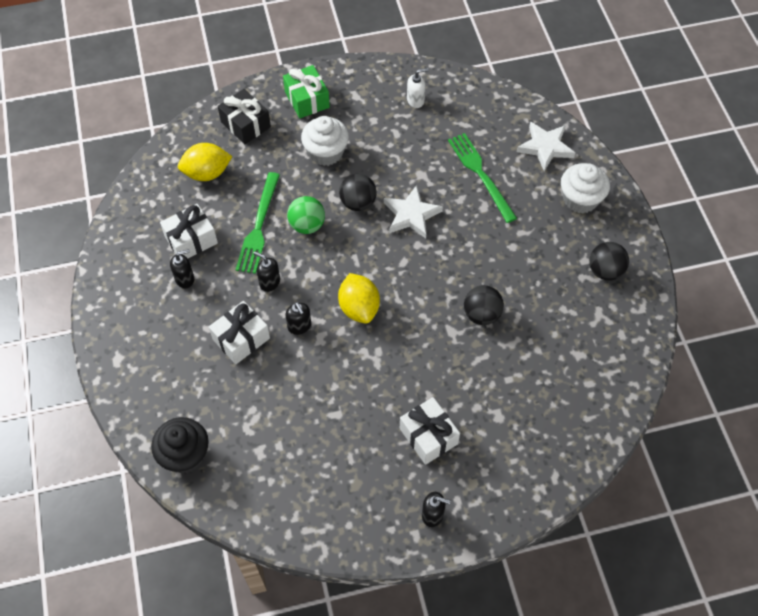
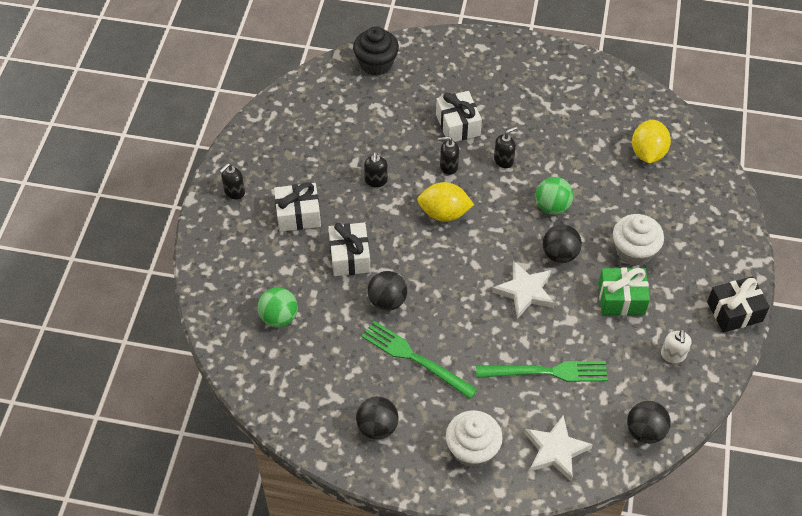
camera: 115 degrees right, 5 degrees down
white gift [160,204,218,258] -> white gift moved to [328,223,371,276]
black soap dispenser [170,249,194,288] -> black soap dispenser moved to [364,152,388,187]
black gift [218,89,271,144] -> black gift moved to [707,276,770,333]
green fork [235,172,280,274] -> green fork moved to [361,321,478,399]
green gift [283,65,330,118] -> green gift moved to [598,268,650,315]
none -> green ball [257,287,298,328]
none -> black ball [627,401,671,444]

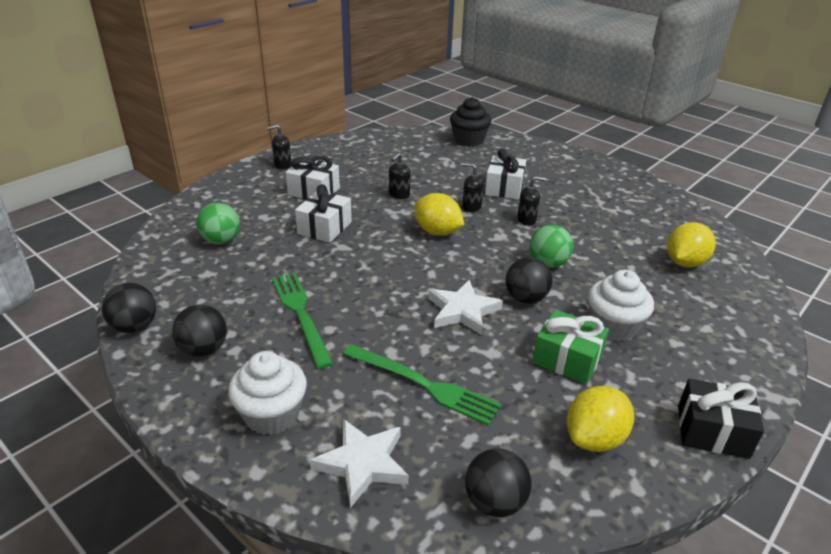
camera: 30 degrees right, 20 degrees down
black ball [368,271,407,311] -> black ball moved to [102,283,156,333]
white soap dispenser [661,329,692,363] -> yellow lemon [567,386,634,452]

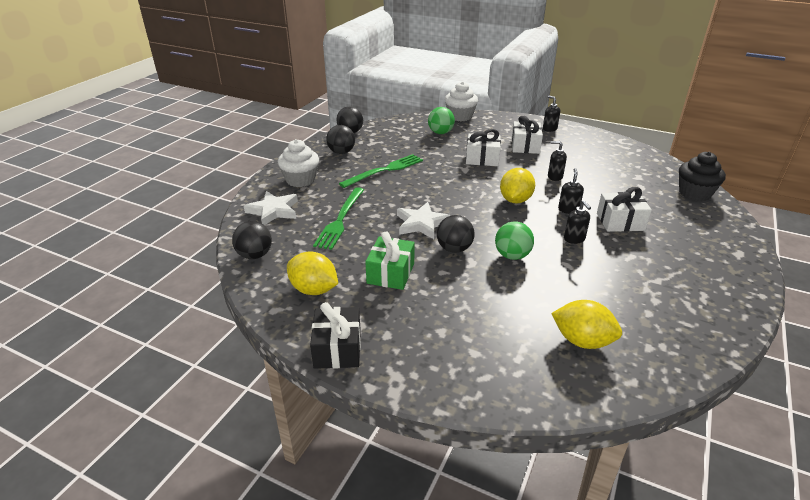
camera: 75 degrees right, 0 degrees up
white cupcake [588,270,654,342] -> white cupcake moved to [445,81,478,121]

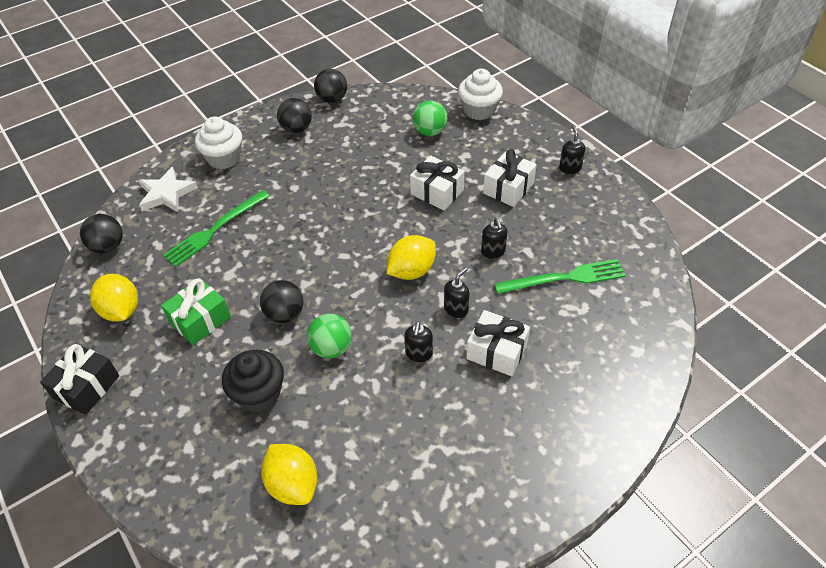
camera: 30 degrees right, 15 degrees up
green fork [339,154,423,188] -> green fork moved to [494,259,626,294]
white star [397,202,451,239] -> none
black soap dispenser [548,141,567,181] -> black soap dispenser turned 150 degrees counterclockwise [481,218,507,258]
black cupcake [679,152,726,201] -> black cupcake moved to [222,350,284,412]

